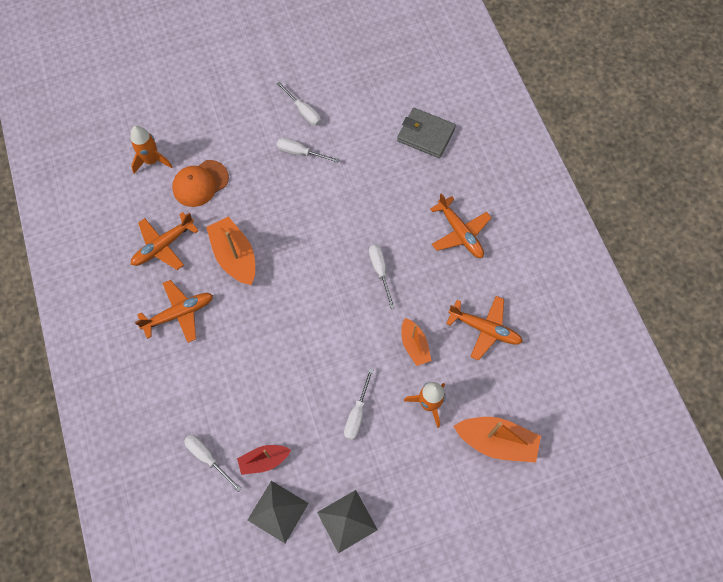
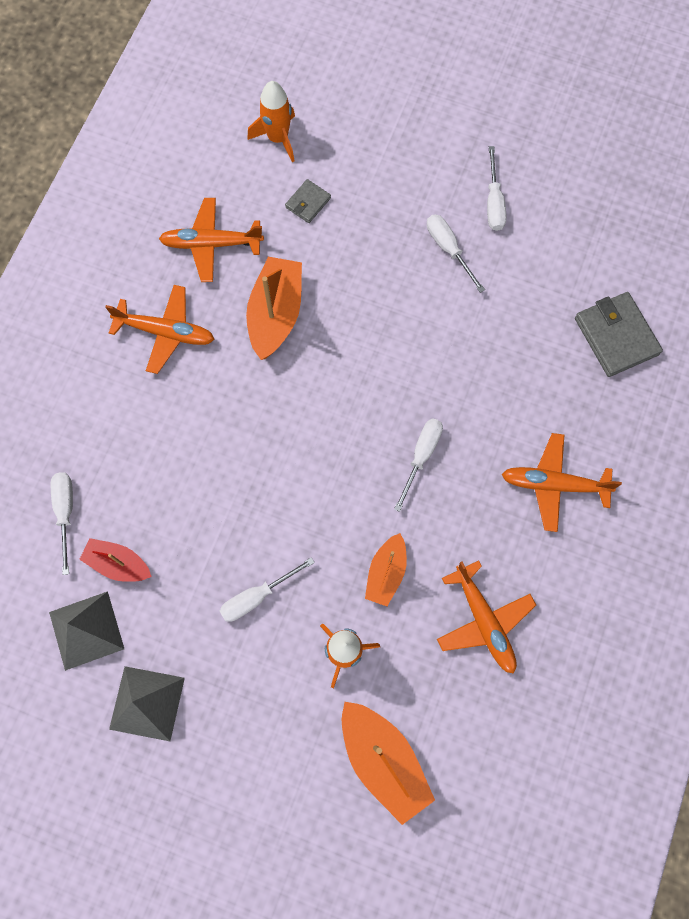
camera: 40 degrees right, 5 degrees up
orange cap [172,160,229,207] -> grey wallet [285,179,331,223]
orange plane [430,193,491,258] -> orange plane turned 90 degrees clockwise [502,433,622,532]

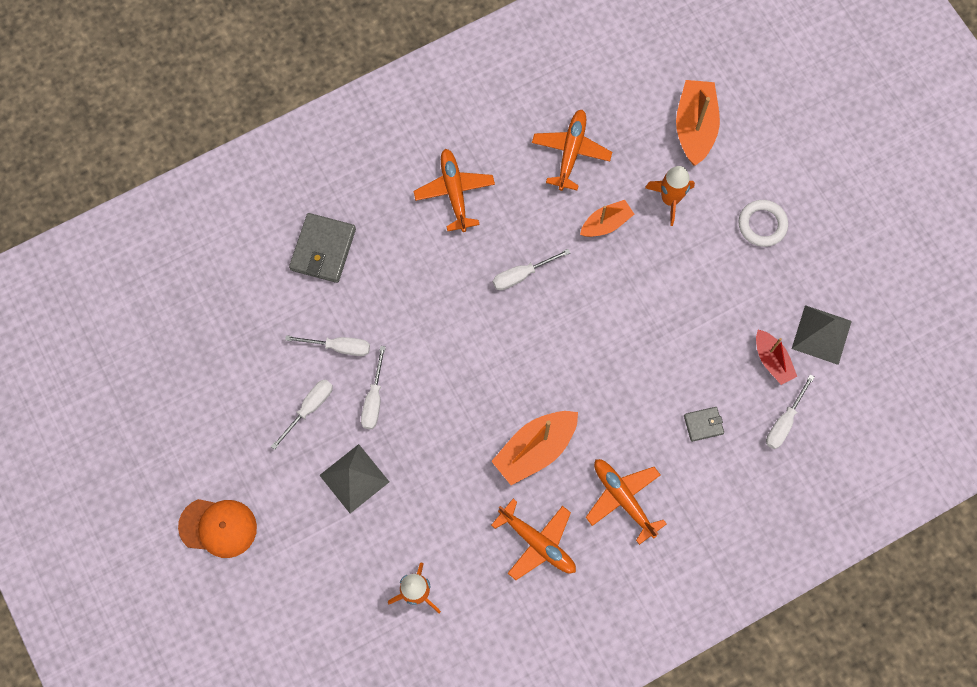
camera: 140 degrees left, 0 degrees up
grey pyramid [109,666,185,741] -> grey pyramid moved to [319,444,389,513]
white screwdriver [220,557,315,622] -> white screwdriver moved to [285,335,370,356]
grey wallet [285,179,331,223] -> grey wallet moved to [684,407,724,442]
orange plane [502,433,622,532] -> orange plane turned 150 degrees counterclockwise [413,149,495,232]
none -> orange cap [178,499,257,558]
none -> white ring [738,200,788,247]

